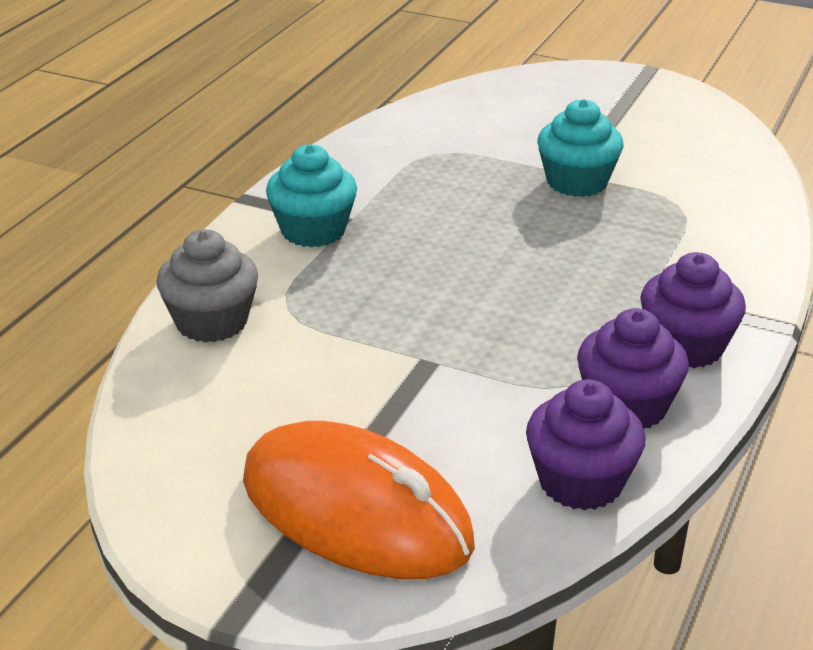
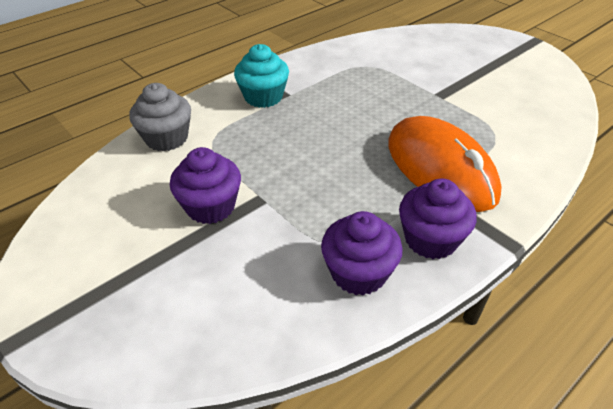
camera: 25 degrees right, 10 degrees up
orange mouse [243,421,475,579] -> orange mouse moved to [388,116,502,212]
purple cupcake [526,379,646,510] -> purple cupcake moved to [170,147,241,224]
turquoise cupcake [537,99,623,197] -> none

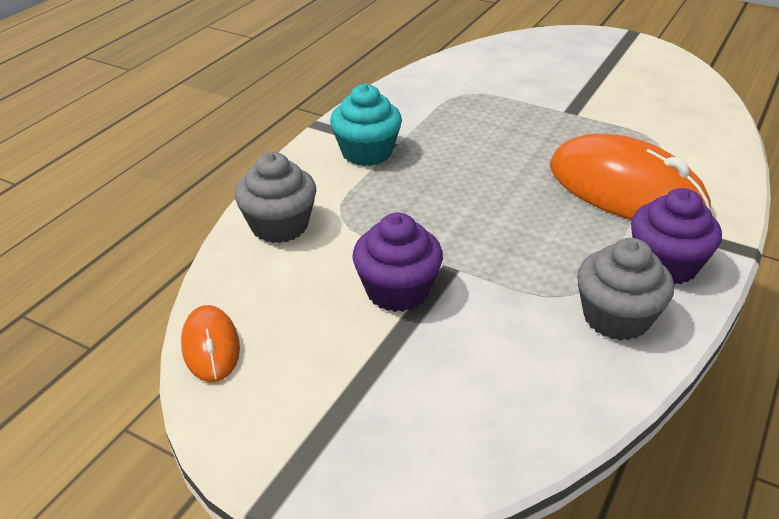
camera: 20 degrees left, 5 degrees down
purple cupcake [321,211,403,295] -> grey cupcake [577,238,674,341]
none -> orange mouse [181,305,240,382]

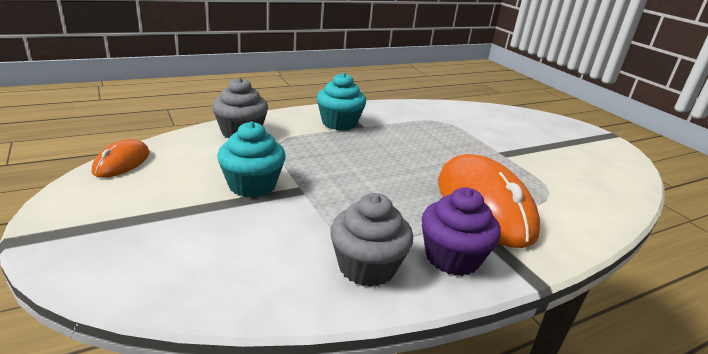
camera: 30 degrees right, 10 degrees down
purple cupcake [352,213,443,312] -> turquoise cupcake [217,121,286,198]

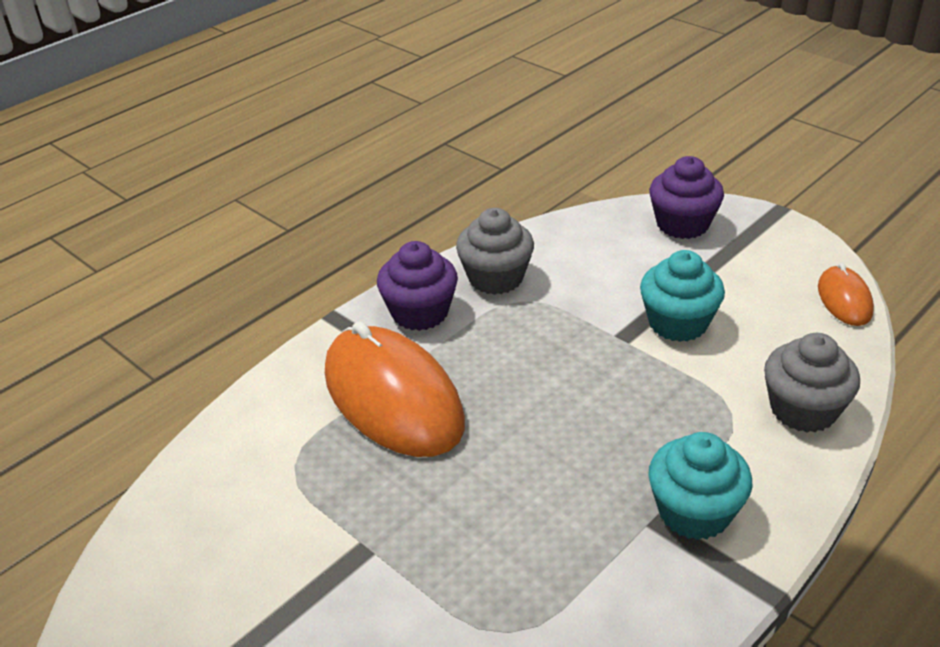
camera: 165 degrees right, 10 degrees up
none -> purple cupcake [649,156,724,239]

